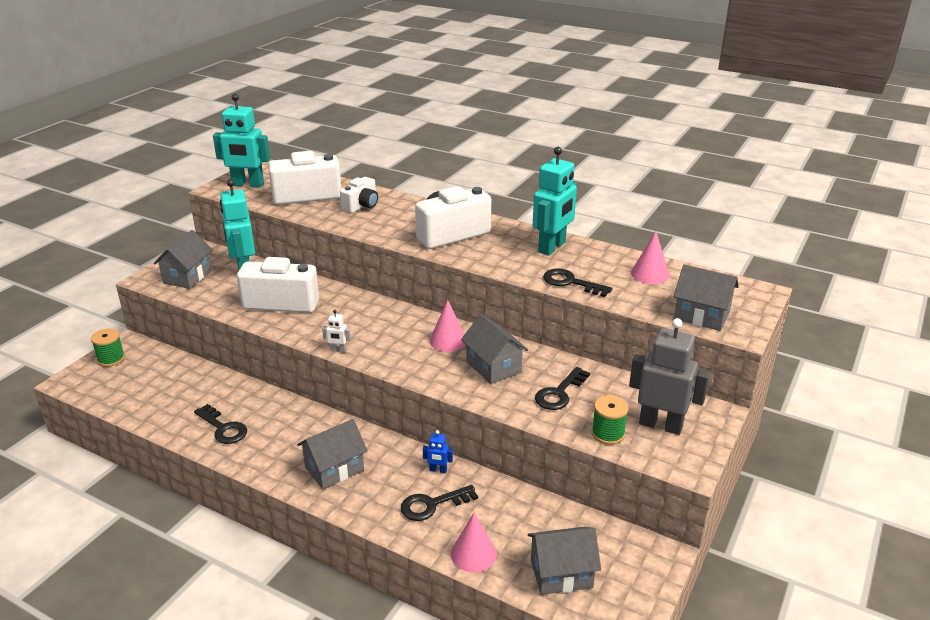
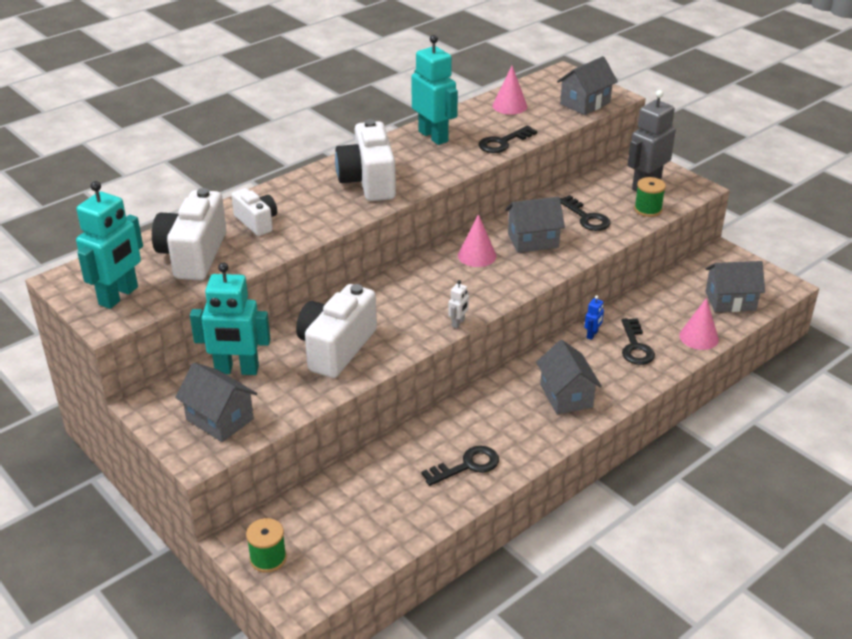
camera: 70 degrees left, 5 degrees up
grey house [528,526,601,595] -> grey house turned 75 degrees clockwise [705,261,765,312]

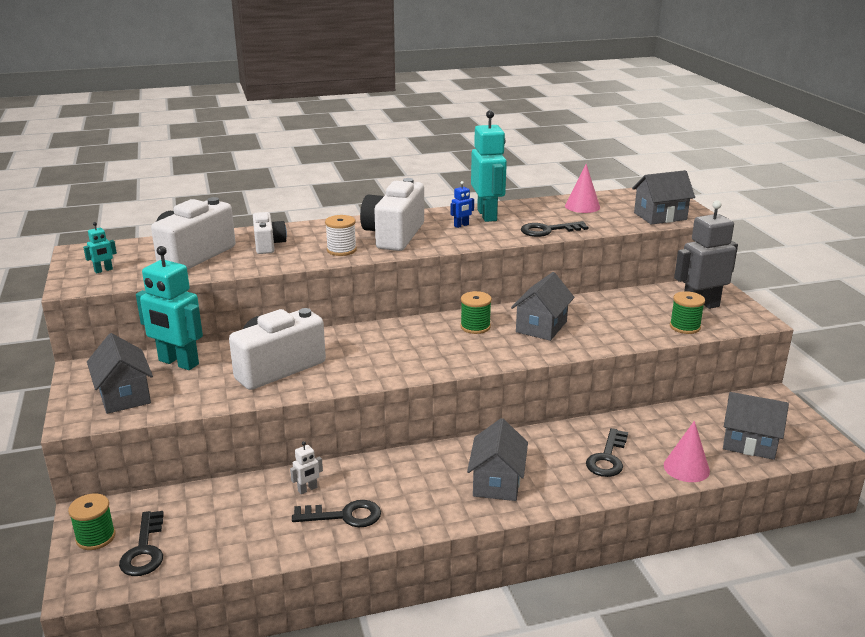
camera: 25 degrees right, 10 degrees down
turquoise robot [76,181,143,309] -> turquoise robot [83,222,117,274], size x0.43
white robot [448,280,469,328] -> white robot moved to [290,441,323,494]
pink cone [458,214,496,267] -> green spool [460,291,492,334]
grey house [505,197,565,253] -> grey house turned 75 degrees counterclockwise [511,272,574,341]
black key [560,195,610,231] -> black key moved to [119,511,164,576]
blue robot [585,296,604,340] -> blue robot moved to [451,181,474,228]
none -> white spool [325,215,357,256]

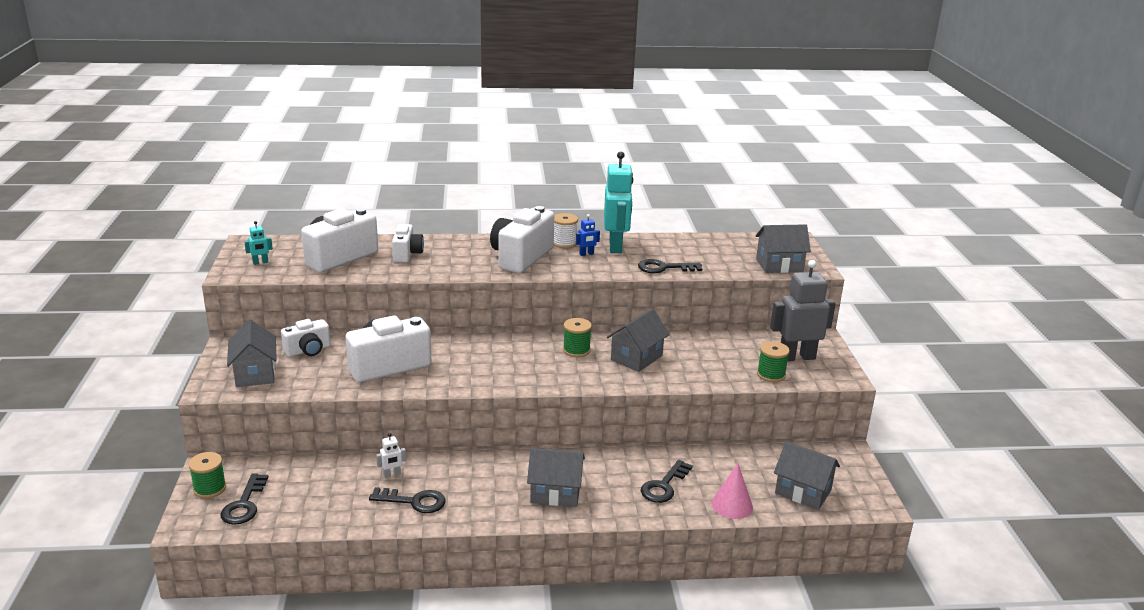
camera: 10 degrees right, 0 degrees up
turquoise robot [136,246,203,370] -> white camera [281,319,331,357]
white spool [325,215,357,256] -> white spool moved to [554,213,578,248]
grey house [467,418,528,501] -> grey house turned 75 degrees clockwise [527,448,585,507]
pink cone [565,164,600,213] -> none

